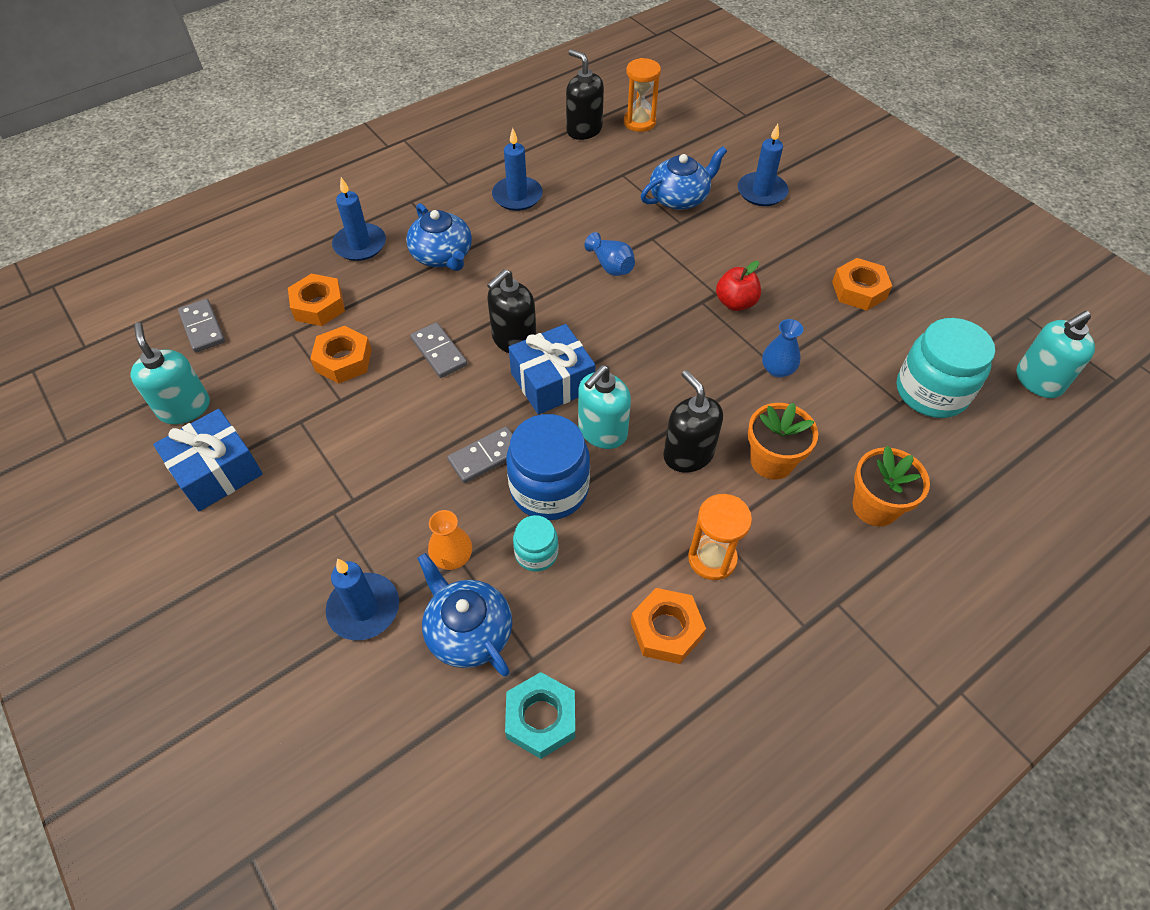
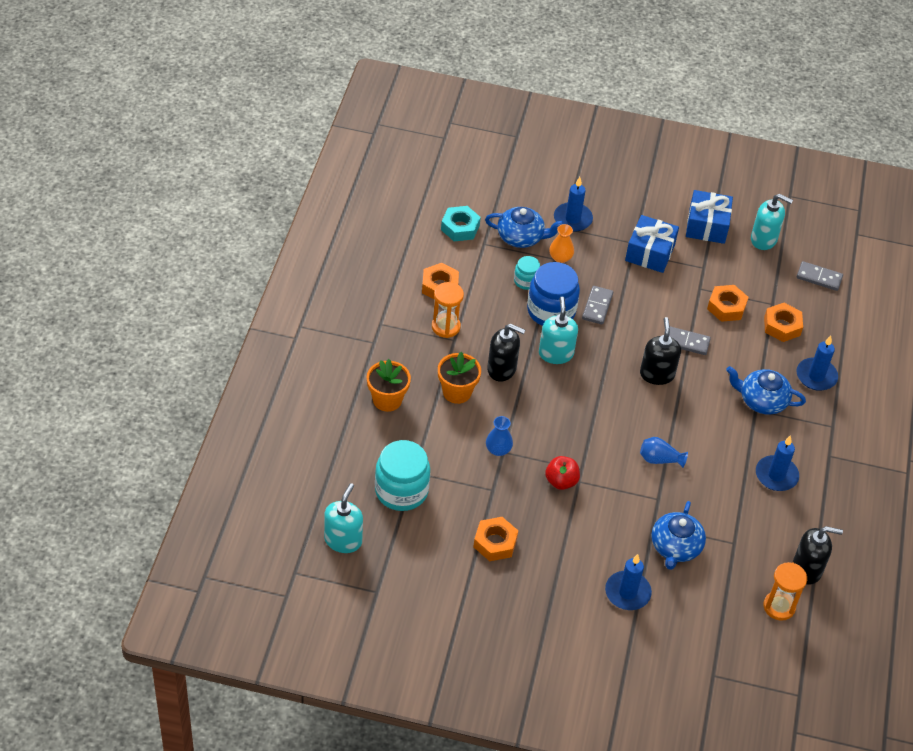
camera: 135 degrees right, 5 degrees down
blue gift [508,324,595,415] -> blue gift moved to [625,215,679,273]

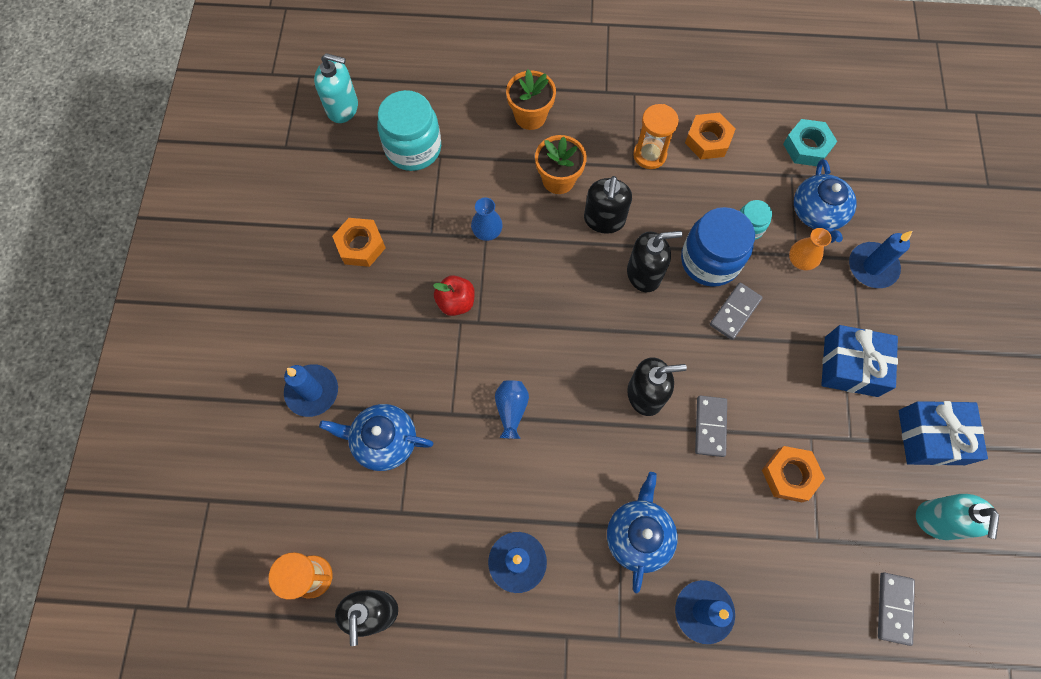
camera: 85 degrees right, 20 degrees up
turquoise soap dispenser [539,296,578,364] -> black soap dispenser [627,231,683,292]
grey domino [582,286,613,324] -> grey domino turned 60 degrees counterclockwise [710,282,763,340]
orange nut [764,303,803,342] -> none

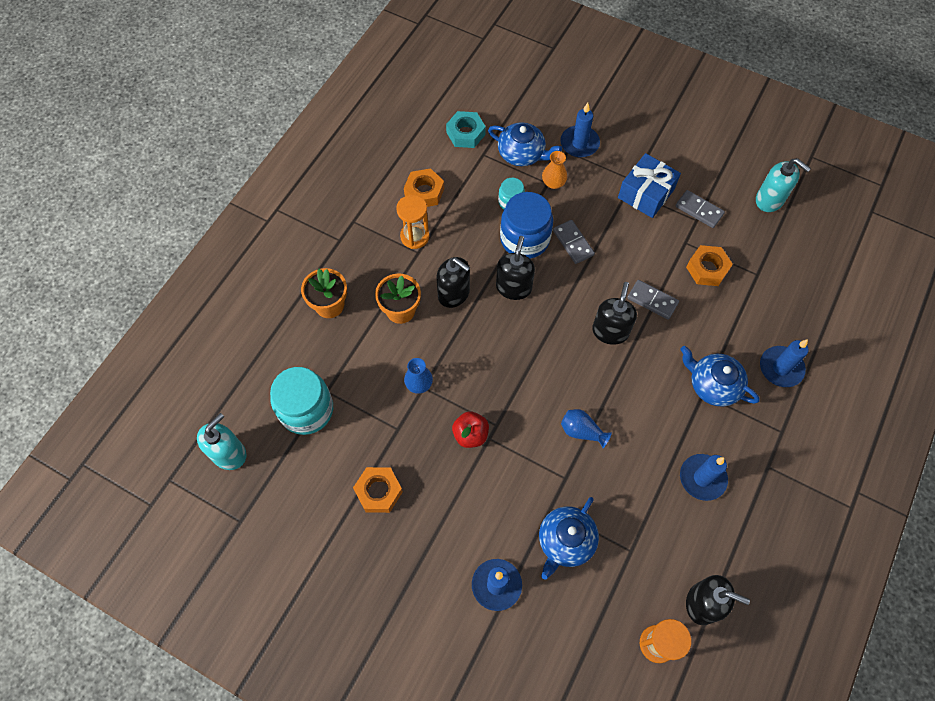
camera: 65 degrees left, 5 degrees down
grey domino [878,573,915,646] -> grey domino moved to [675,190,725,228]
blue gift [899,401,988,466] -> none

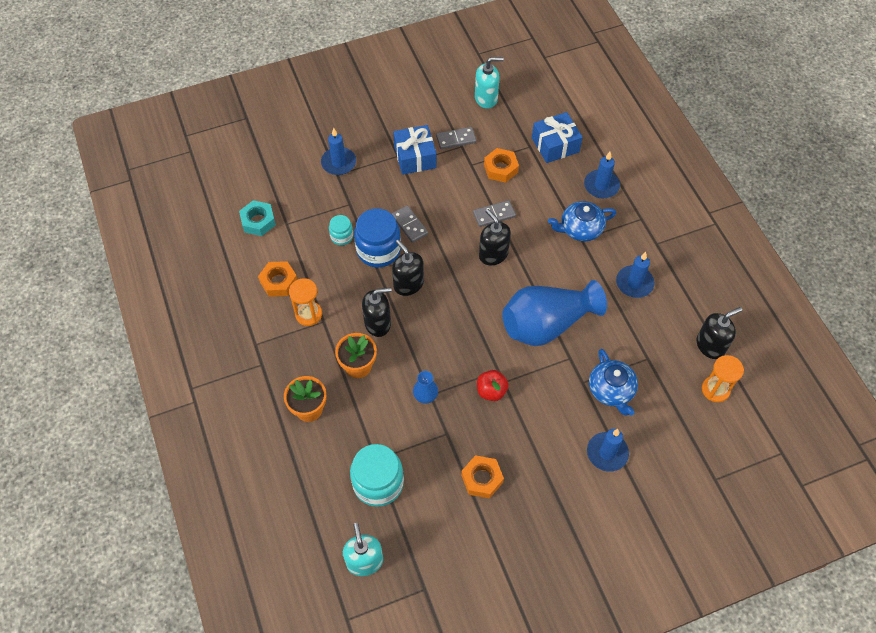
camera: 50 degrees left, 5 degrees down
blue teapot [488,122,562,166] -> none
orange vase [542,151,567,189] -> none
grey domino [553,220,595,264] -> grey domino turned 45 degrees clockwise [392,205,428,243]
blue vase [561,409,612,448] -> blue vase [503,280,607,346], size x2.45
none -> blue gift [532,112,583,163]

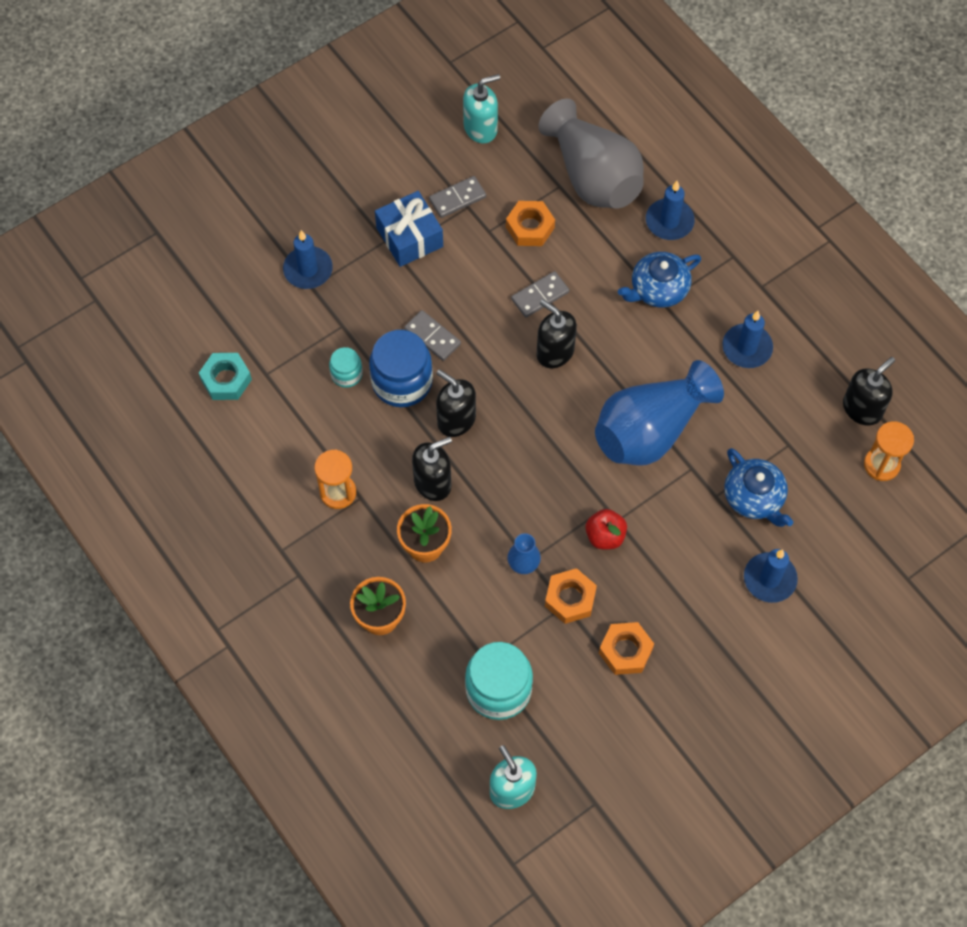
camera: 15 degrees left, 5 degrees up
orange nut [258,261,298,297] -> orange nut moved to [545,568,597,624]
blue gift [532,112,583,163] -> grey vase [538,98,644,209]

